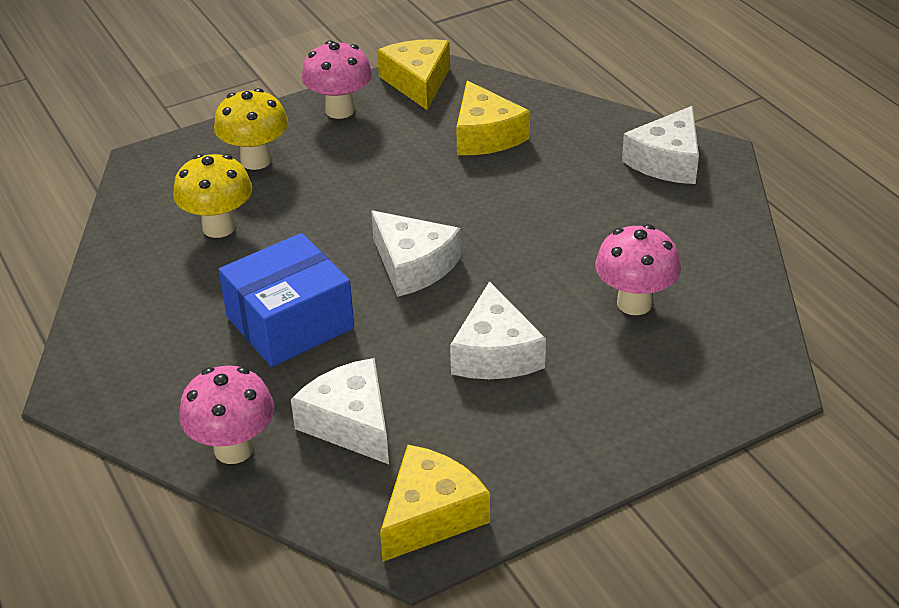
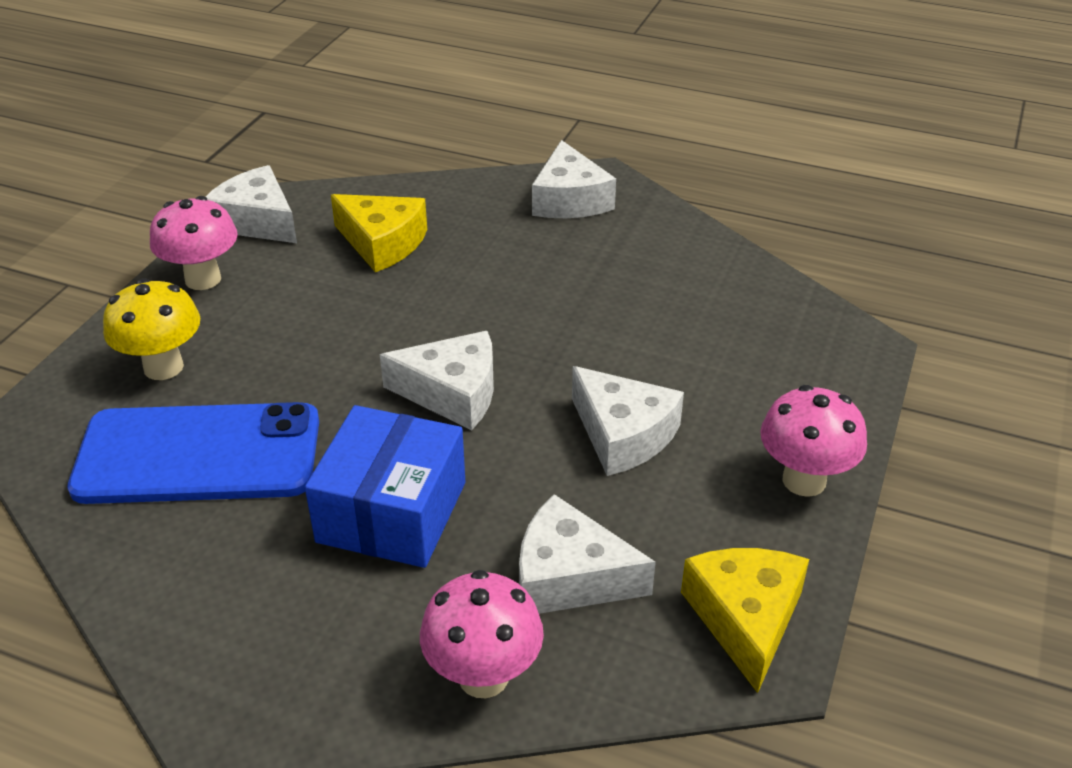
camera: 40 degrees left, 0 degrees up
yellow mushroom [173,154,252,238] -> blue phone [68,402,319,504]
yellow cheese [377,39,450,110] -> white cheese [206,165,297,243]
pink mushroom [595,224,681,315] -> pink mushroom moved to [760,385,867,497]

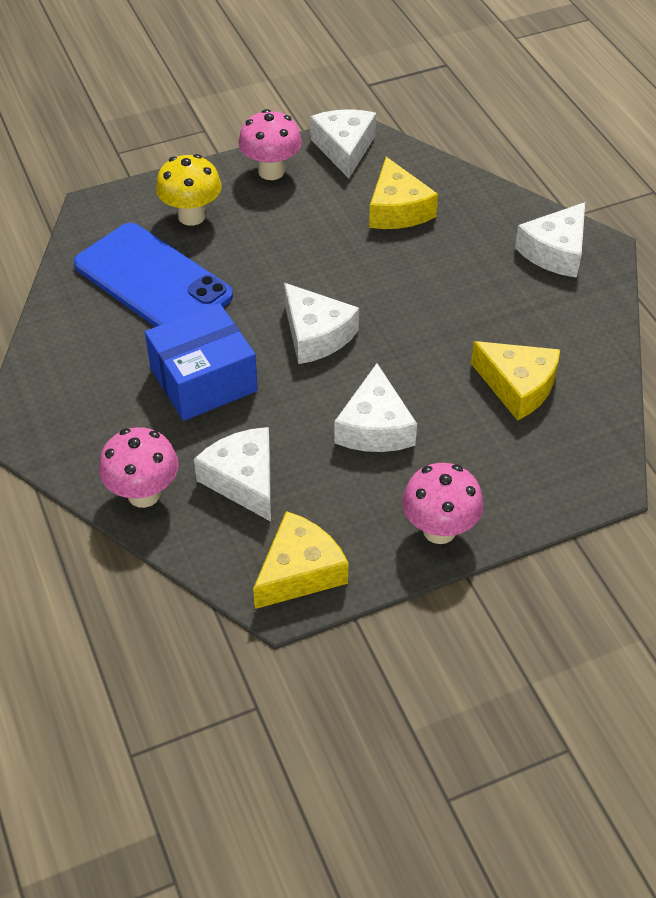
camera: 45 degrees right, 10 degrees up
none -> yellow cheese [471,341,560,421]

